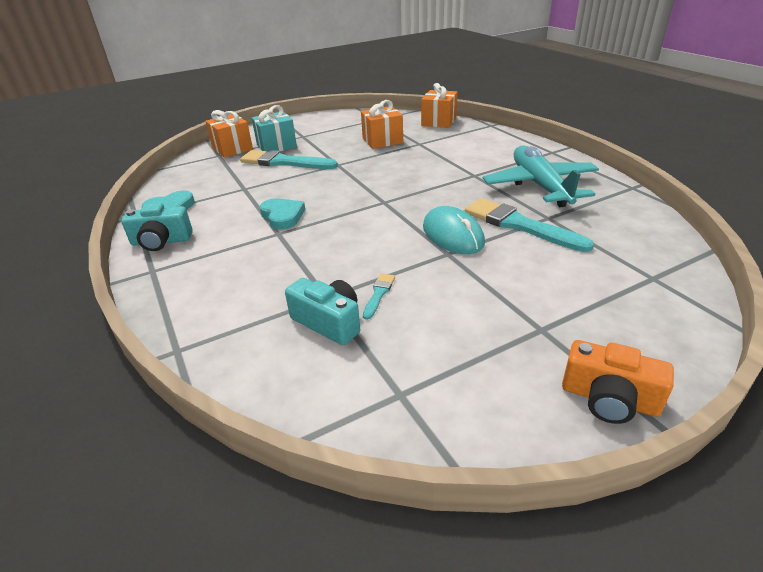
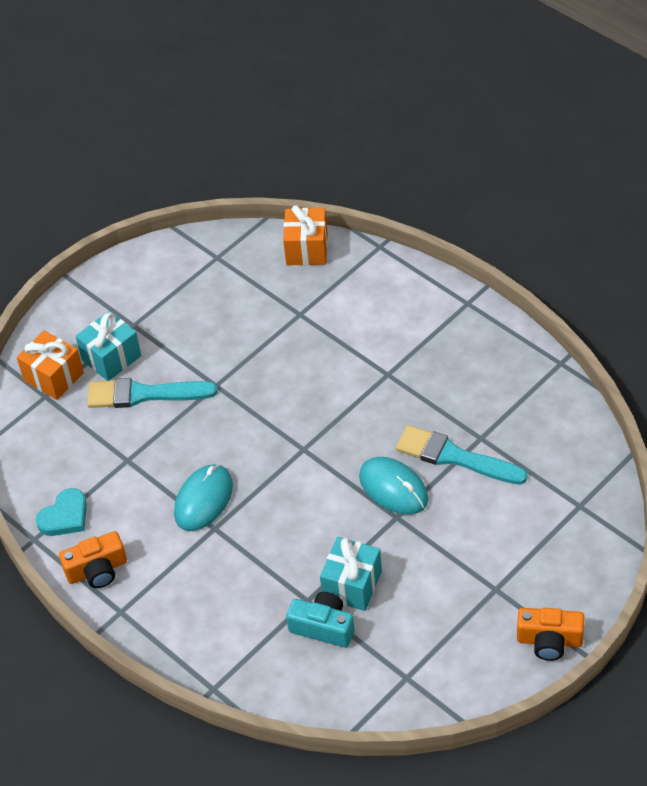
camera: 15 degrees left, 15 degrees up
turquoise camera [121,203,193,251] -> orange camera [59,531,127,588]
turquoise heart [260,198,305,230] -> turquoise mouse [174,464,233,531]
orange gift [361,100,403,149] -> none
turquoise brush [363,273,395,320] -> turquoise gift [320,537,382,611]
turquoise plane [482,145,599,207] -> none

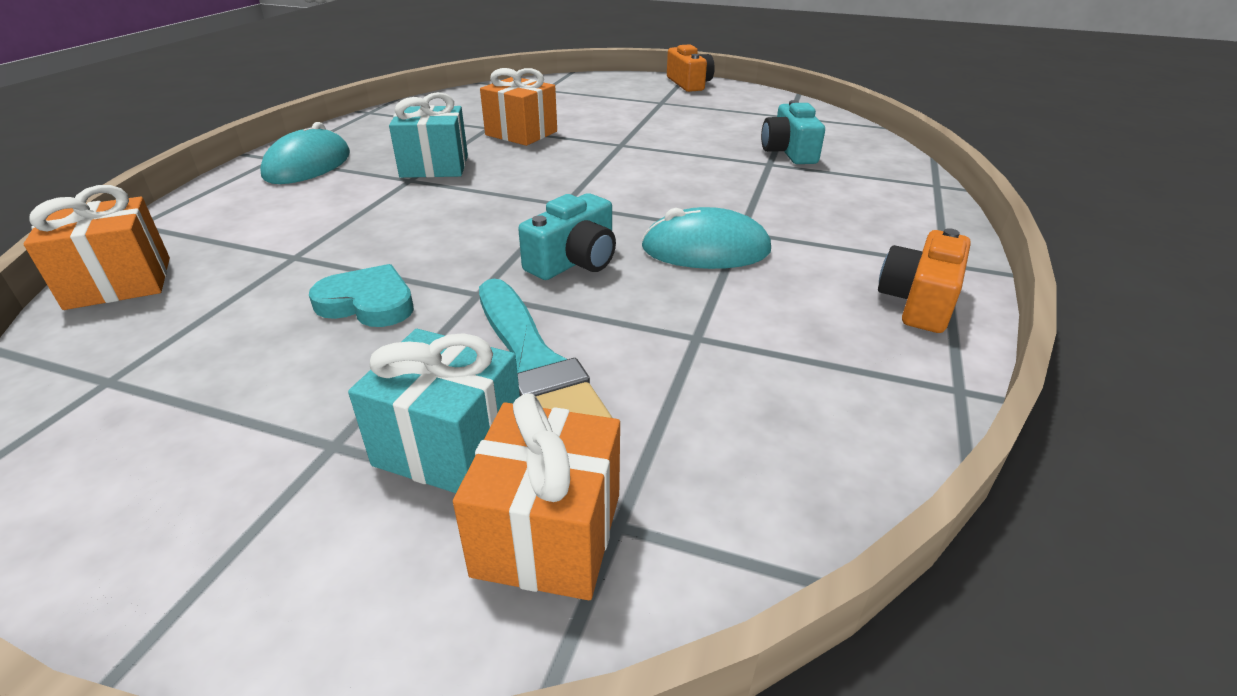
camera: 120 degrees left, 15 degrees down
turquoise heart [36,488,87,536] -> turquoise heart moved to [309,264,414,327]
orange camera [59,531,127,588] -> orange camera turned 105 degrees counterclockwise [878,228,971,333]
turquoise gift [320,537,382,611] -> turquoise gift moved to [389,92,468,178]
turquoise mouse [359,457,428,515] -> turquoise mouse moved to [260,122,350,184]
turquoise brush [396,425,528,485] -> orange gift [480,68,557,146]
none -> turquoise camera [518,193,616,280]

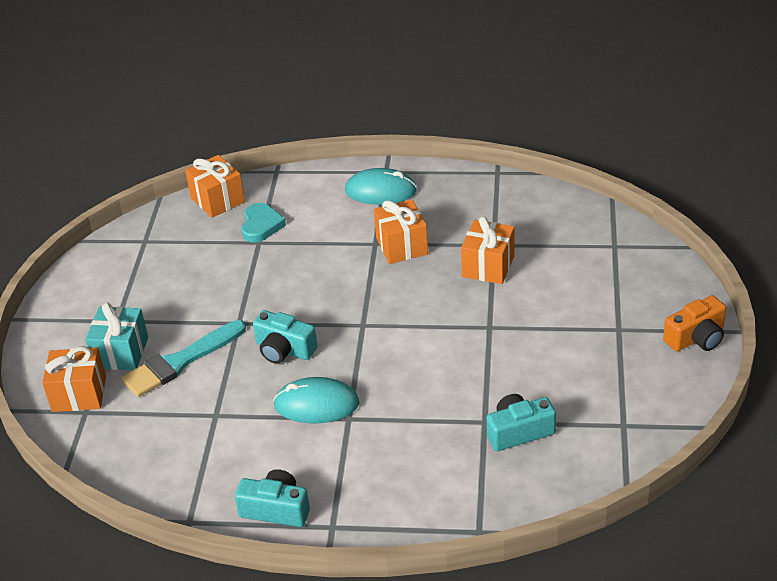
camera: 80 degrees right, 5 degrees up
turquoise heart [309,264,414,327] -> turquoise heart moved to [241,203,286,243]
turquoise gift [389,92,468,178] -> orange gift [374,199,428,264]
turquoise mouse [641,207,771,269] -> turquoise mouse turned 75 degrees counterclockwise [273,377,360,424]
orange camera [878,228,971,333] -> turquoise camera [235,469,310,527]

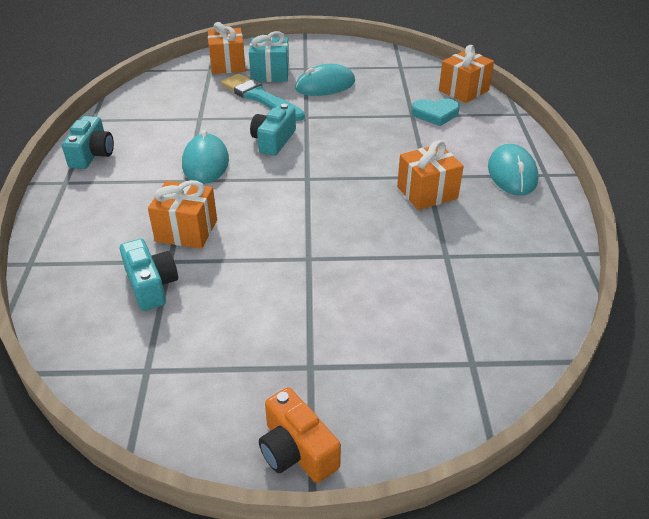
camera: 80 degrees right, 0 degrees up
orange gift [461,216,515,284] -> orange gift moved to [148,180,217,249]
none -> turquoise mouse [295,64,355,96]

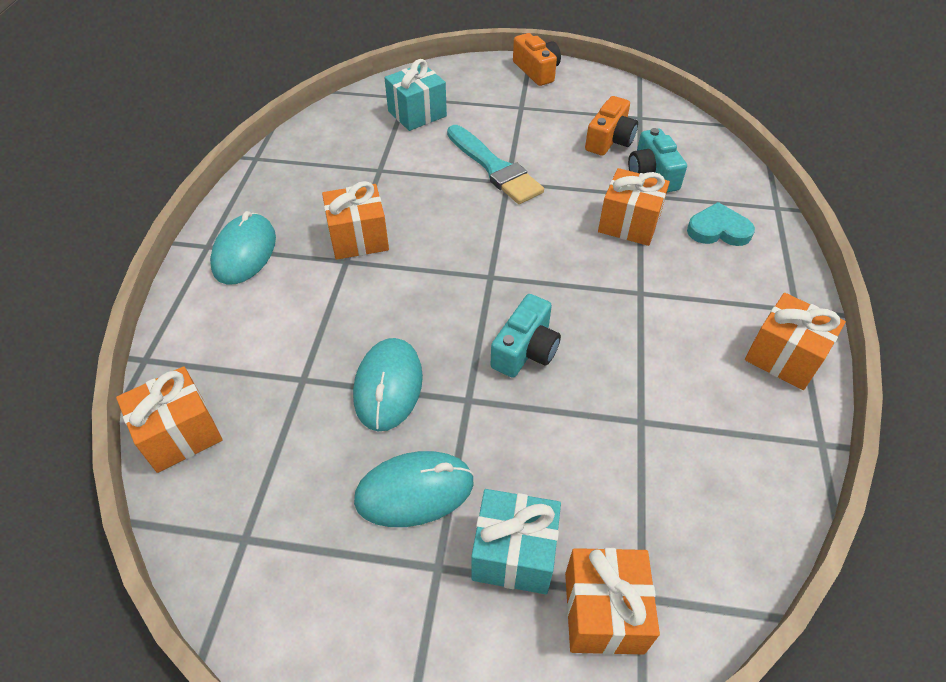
camera: 170 degrees left, 10 degrees up
turquoise camera [62,116,114,169] -> orange gift [745,293,846,390]
turquoise mouse [182,130,229,184] -> turquoise mouse moved to [353,338,423,431]
turquoise brush [221,73,305,121] -> turquoise brush moved to [447,125,544,204]
turquoise heart [412,98,460,126] -> turquoise heart moved to [687,202,755,246]
none -> turquoise gift [384,59,447,131]
none -> orange camera [585,96,638,156]

